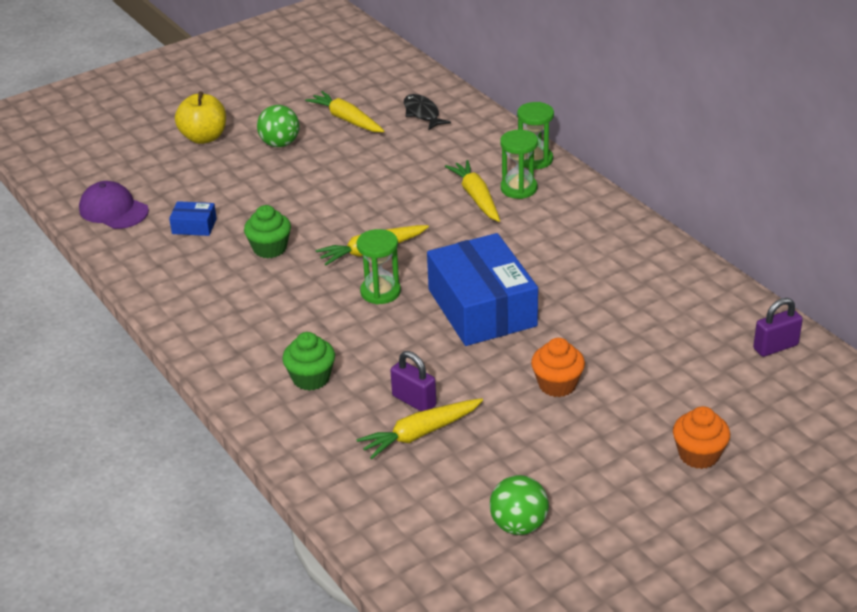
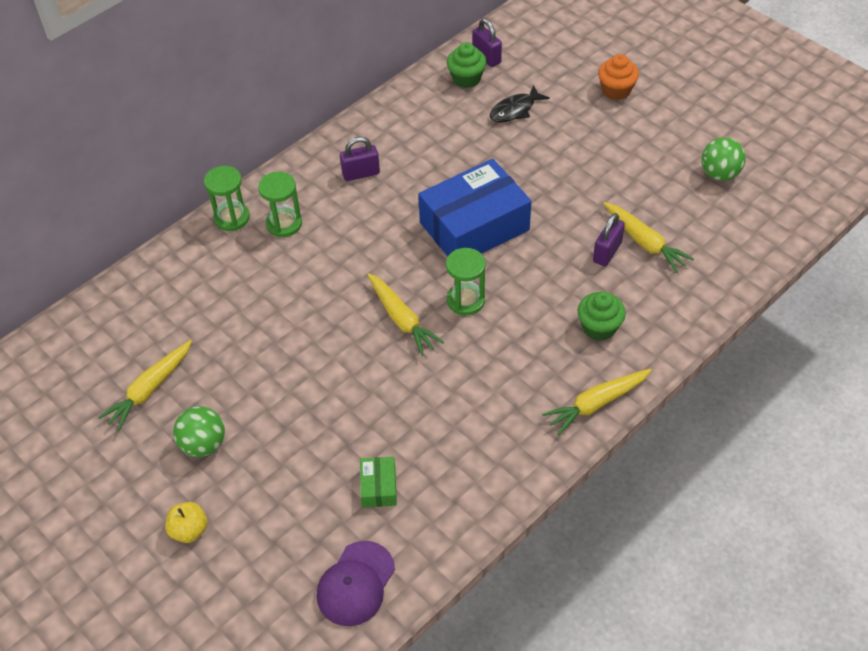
camera: 100 degrees left, 15 degrees up
blue box [169,201,217,236] -> green box [360,457,397,508]
yellow apple [175,91,226,144] -> yellow apple [165,502,207,543], size x0.64
green cupcake [244,205,291,258] -> green cupcake moved to [447,43,487,88]
black fish [404,94,451,130] -> black fish moved to [490,85,550,122]
yellow carrot [445,160,500,222] -> yellow carrot moved to [542,369,652,435]
orange cupcake [531,338,585,397] -> none
none -> purple padlock [340,137,380,181]

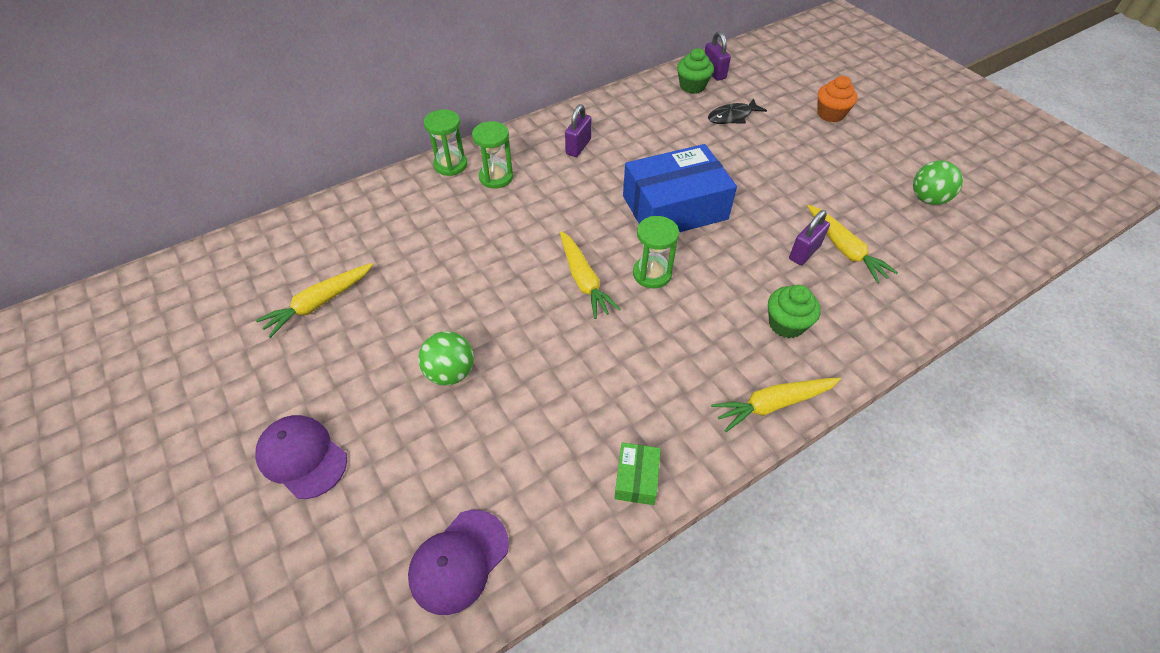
camera: 10 degrees right, 0 degrees up
yellow apple [165,502,207,543] -> purple cap [255,415,347,499]
green ball [173,406,225,457] -> green ball moved to [418,331,474,386]
purple padlock [340,137,380,181] -> purple padlock turned 60 degrees counterclockwise [565,104,591,157]
green box [360,457,397,508] -> green box moved to [614,443,661,505]

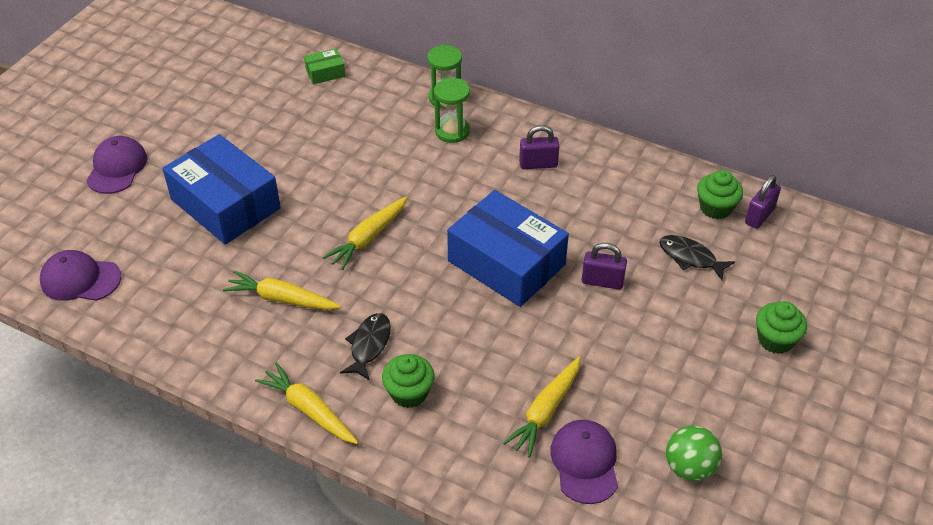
camera: 60 degrees right, 5 degrees down
yellow carrot [256,263,373,338] -> yellow carrot moved to [223,270,341,310]
green ball [418,331,474,386] -> blue box [162,134,281,244]
green box [614,443,661,505] -> green box moved to [304,48,345,84]
green hourglass [633,216,679,288] -> none
purple padlock [789,210,830,265] -> purple padlock moved to [582,243,627,290]
orange cupcake [817,76,858,122] -> green cupcake [756,301,807,354]
none -> black fish [340,313,391,381]
none -> purple cap [550,420,618,504]

